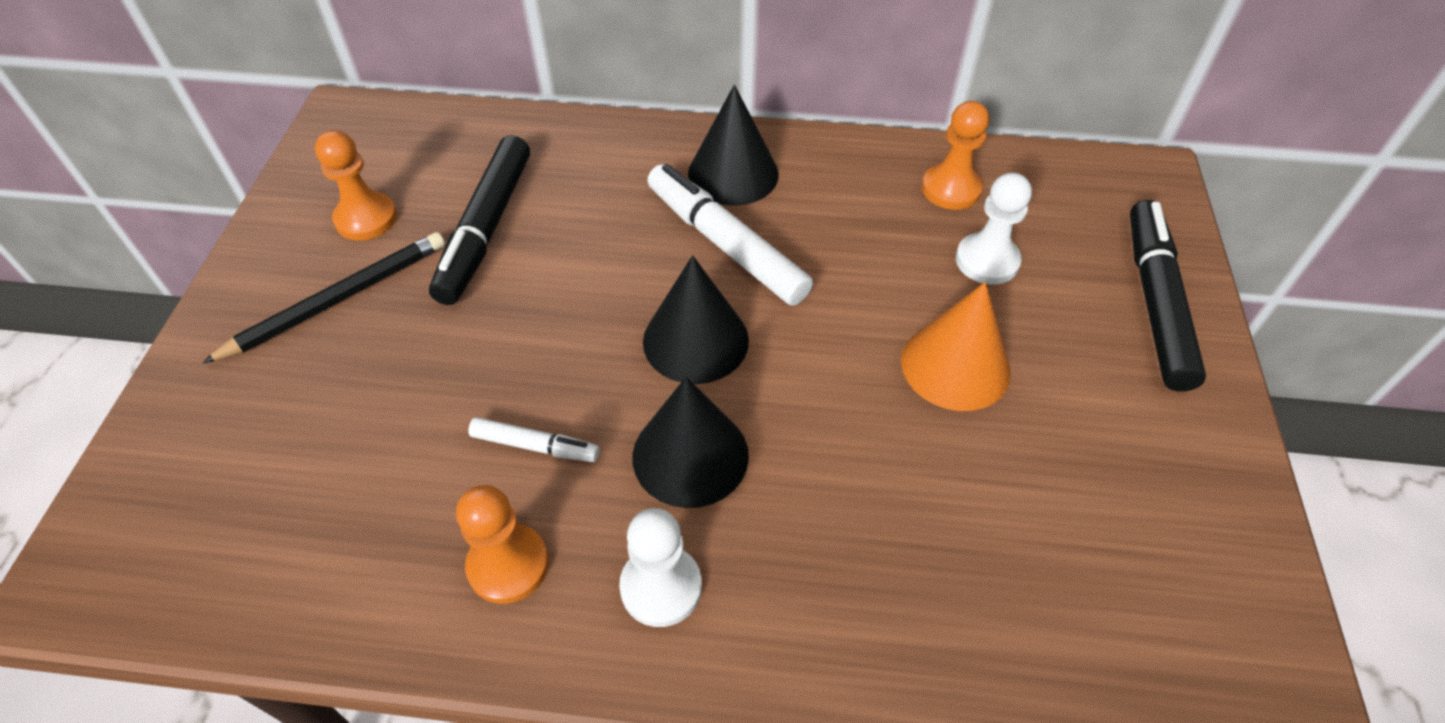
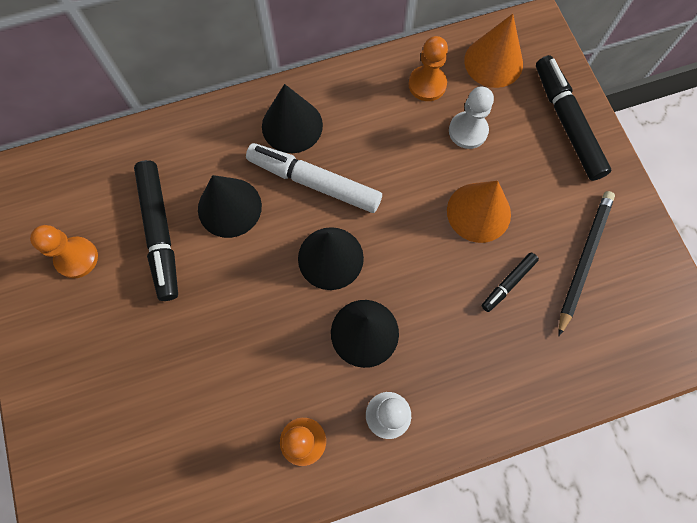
camera: 25 degrees left, 20 degrees up
black pencil [202,232,445,364] -> black pencil moved to [558,191,615,336]
white marker [468,417,599,462] -> none
none -> black cone [198,175,262,238]
none -> orange cone [464,14,523,88]
none -> black marker [482,253,539,312]

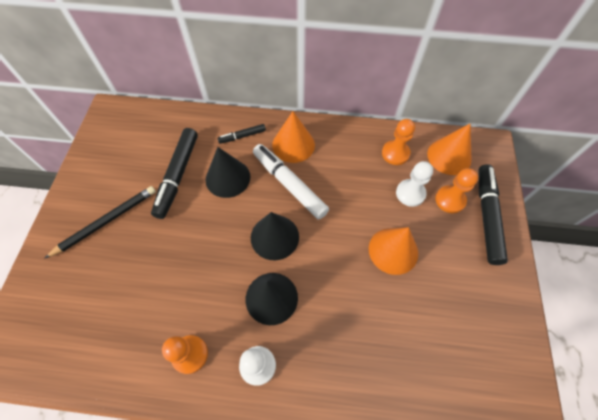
camera: 25 degrees right, 10 degrees down
orange pawn [30,225,98,278] -> orange pawn moved to [435,168,478,213]
black cone [262,84,323,153] -> orange cone [272,111,315,163]
black marker [482,253,539,312] -> black marker moved to [217,124,266,144]
black pencil [558,191,615,336] -> black pencil moved to [44,186,156,259]

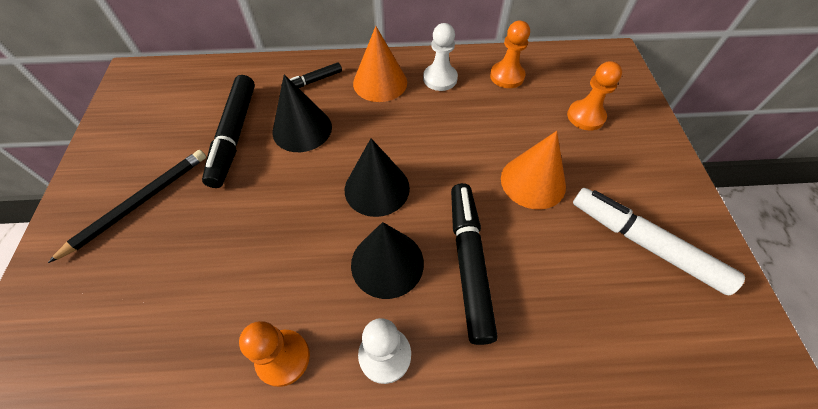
camera: 10 degrees left, 5 degrees down
white marker [253,144,329,220] -> white marker moved to [573,188,745,295]
white pawn [396,161,433,207] -> white pawn moved to [423,23,458,91]
orange cone [427,124,472,175] -> none
black marker [478,164,508,265] -> black marker moved to [451,183,498,345]

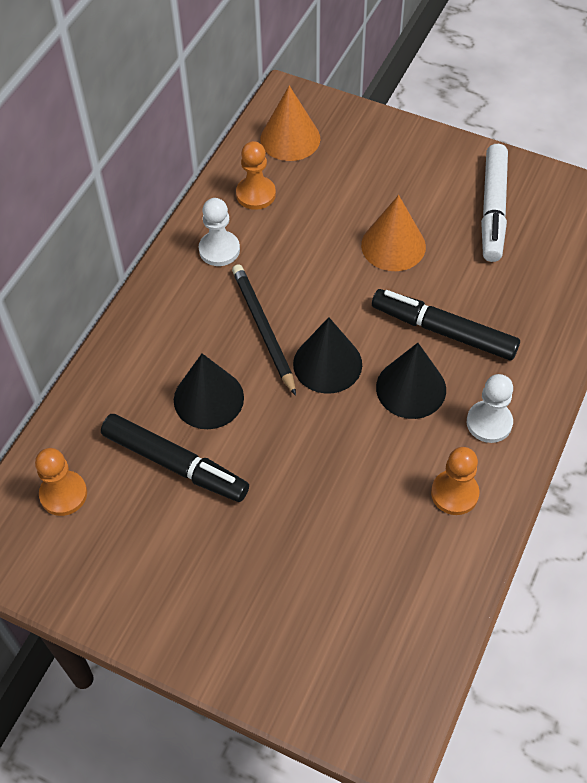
camera: 60 degrees left, 0 degrees up
black pencil [48,150,206,263] -> black pencil moved to [232,264,296,396]
black marker [281,62,342,88] -> none
orange cone [353,26,407,102] -> orange cone moved to [260,86,320,161]
orange pawn [567,61,622,130] -> orange pawn moved to [35,448,87,516]
white marker [573,188,745,295] -> white marker turned 60 degrees counterclockwise [481,144,508,262]

